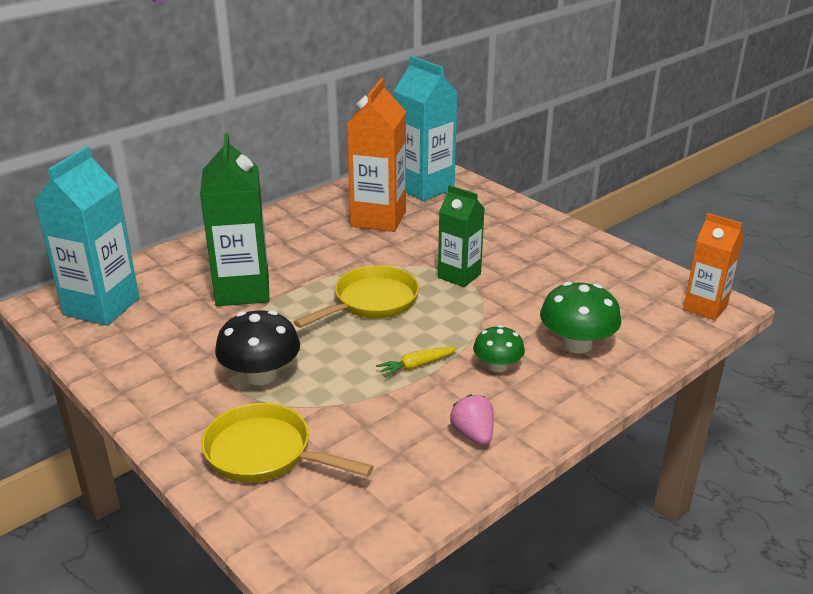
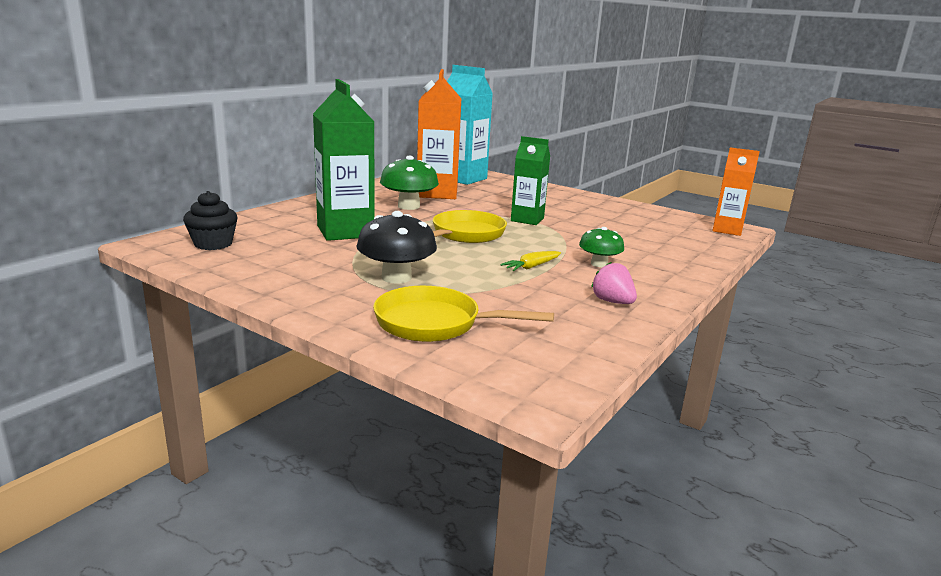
camera: 15 degrees left, 10 degrees down
turquoise carton [34,146,139,326] -> black cupcake [183,191,238,250]
green mushroom [540,282,621,353] -> green mushroom moved to [380,156,439,210]

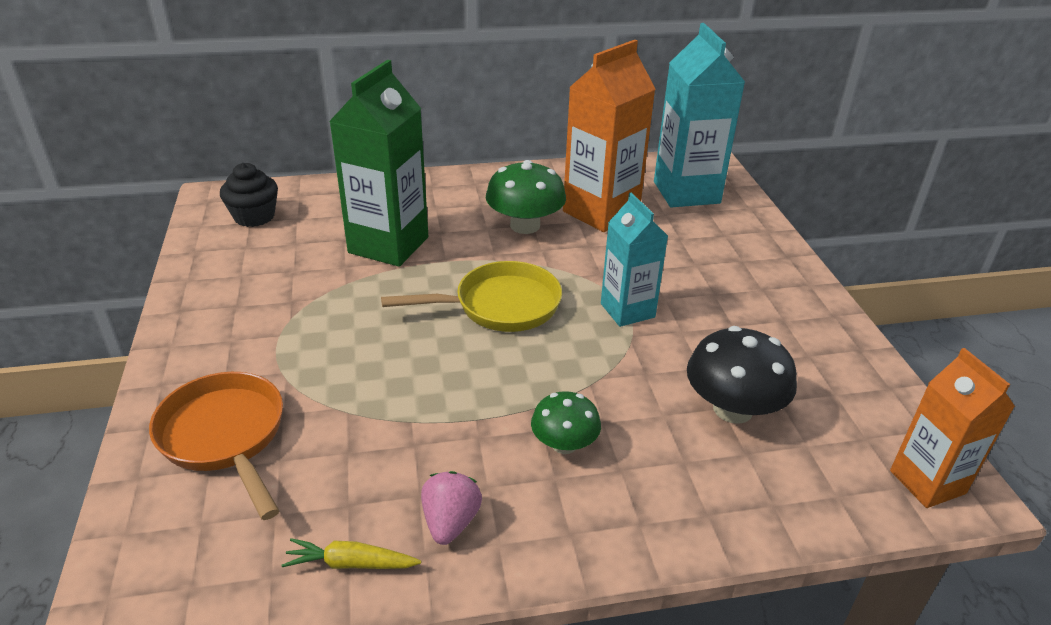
camera: 45 degrees right, 15 degrees up
black mushroom [357,211,437,284] -> black mushroom moved to [687,326,797,424]
yellow pan [373,286,554,342] -> orange pan [149,372,283,520]
yellow carrot [500,251,561,271] -> yellow carrot moved to [281,538,421,569]
green carton [511,136,550,225] -> turquoise carton [601,193,668,327]

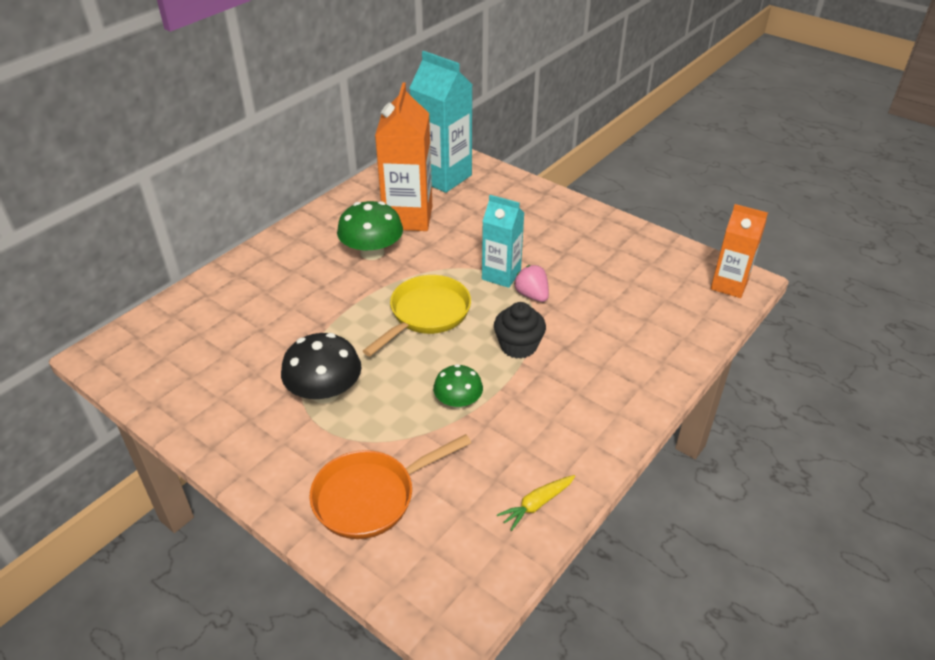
camera: 40 degrees left, 5 degrees up
orange pan [149,372,283,520] -> orange pan turned 45 degrees counterclockwise [309,434,471,539]
black cupcake [220,163,278,227] -> black cupcake moved to [494,302,546,359]
green carton [329,60,428,267] -> none
pink strawberry [421,471,482,545] -> pink strawberry moved to [514,265,549,302]
green mushroom [531,391,601,454] -> green mushroom moved to [433,364,483,409]
black mushroom [687,326,797,424] -> black mushroom moved to [281,333,361,404]

